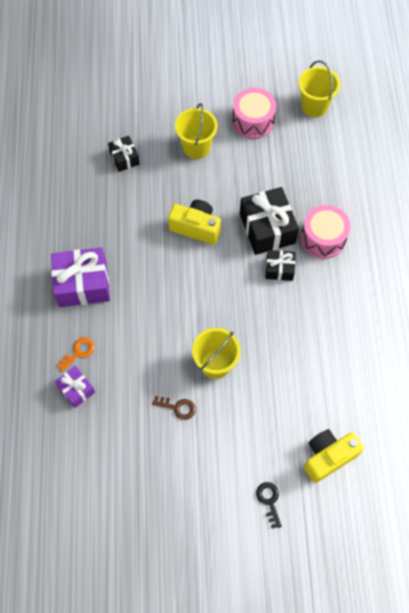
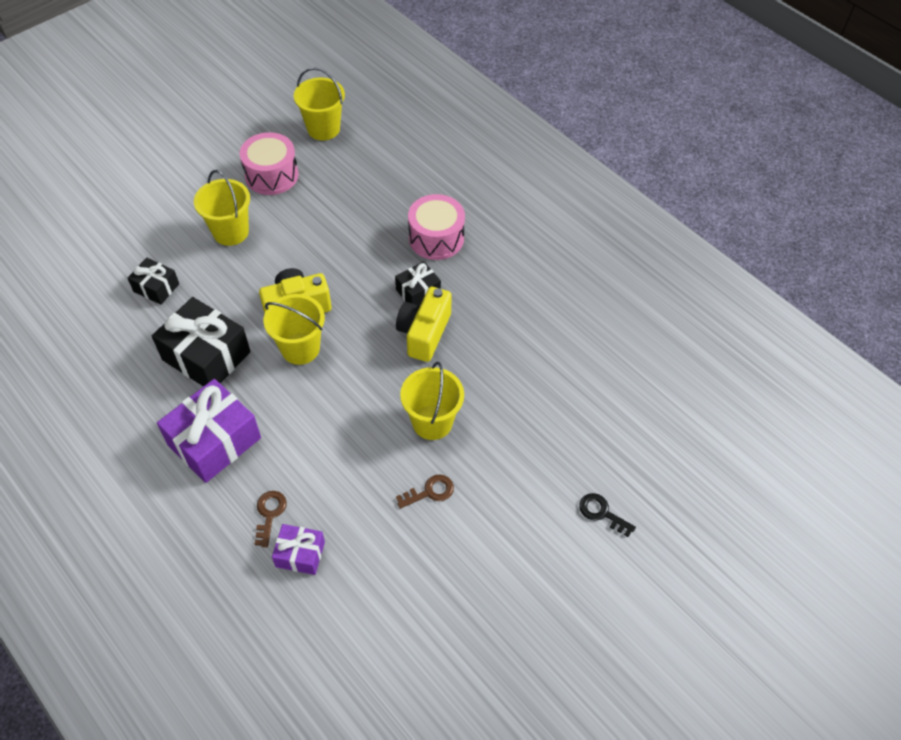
camera: 40 degrees left, 10 degrees down
orange key [57,337,94,372] -> brown key [255,491,287,547]
black gift [240,187,299,255] -> black gift moved to [152,297,251,387]
yellow camera [304,429,364,483] -> yellow camera moved to [396,287,452,362]
none -> yellow bucket [264,294,325,365]

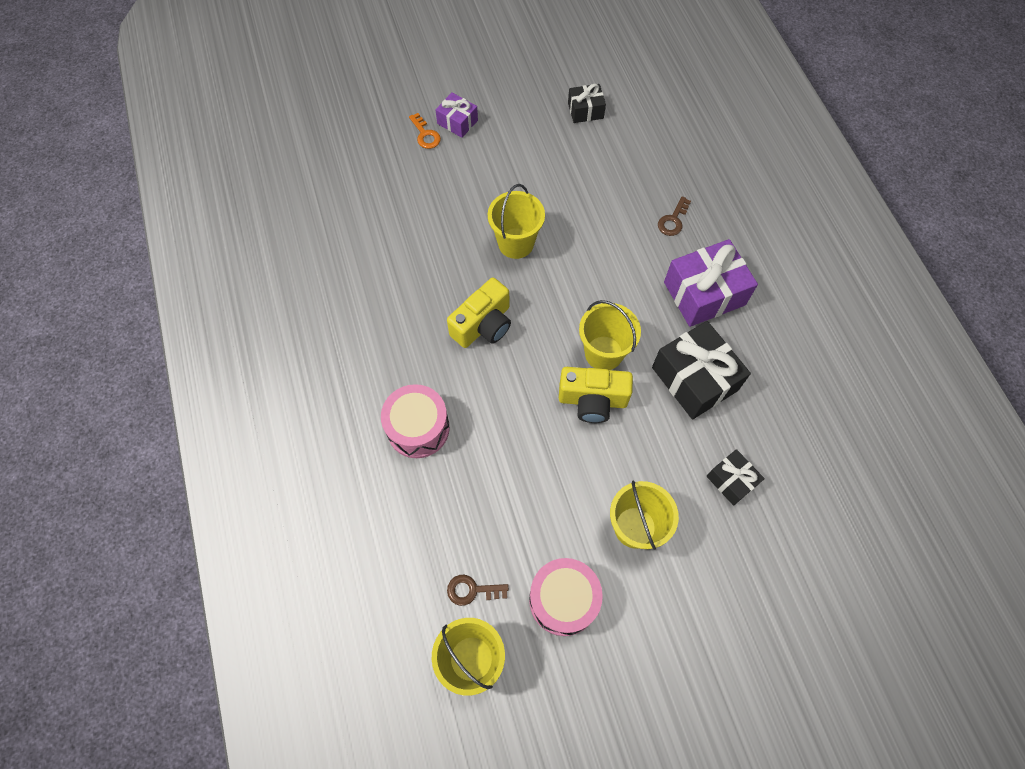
camera: 155 degrees left, 10 degrees up
purple gift [272,524,325,575] -> purple gift moved to [436,93,478,138]
black gift [395,261,441,306] -> black gift moved to [568,84,606,123]
brown key [396,475,454,509] -> brown key moved to [447,575,509,606]
black key [579,493,636,537] -> orange key [409,113,441,149]

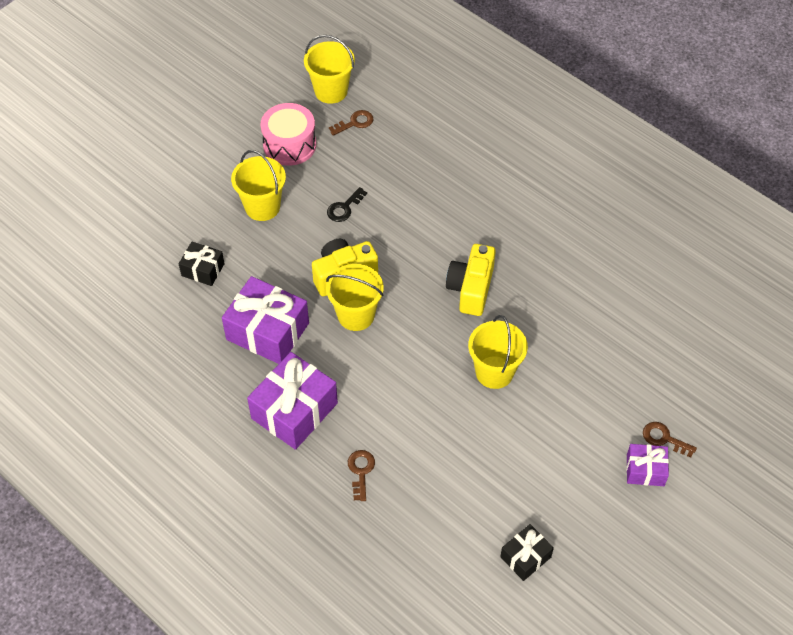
camera: 150 degrees right, 10 degrees down
pink drum [381,384,450,458] -> none
orange key [409,113,441,149] -> brown key [643,422,697,457]
black gift [652,321,751,419] -> purple gift [222,276,309,364]
none -> black key [327,187,367,222]

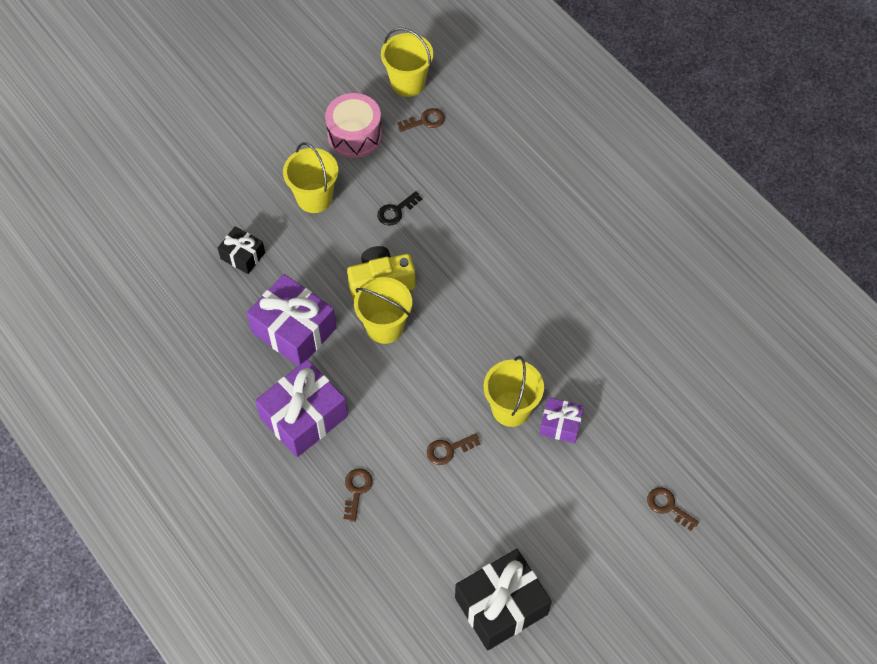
camera: 10 degrees right, 5 degrees up
yellow camera [446,244,496,316] -> none
black gift [500,524,554,581] -> black gift [455,549,552,650], size x1.84
purple gift [626,444,669,486] -> purple gift moved to [540,397,584,443]
none -> brown key [427,433,480,465]

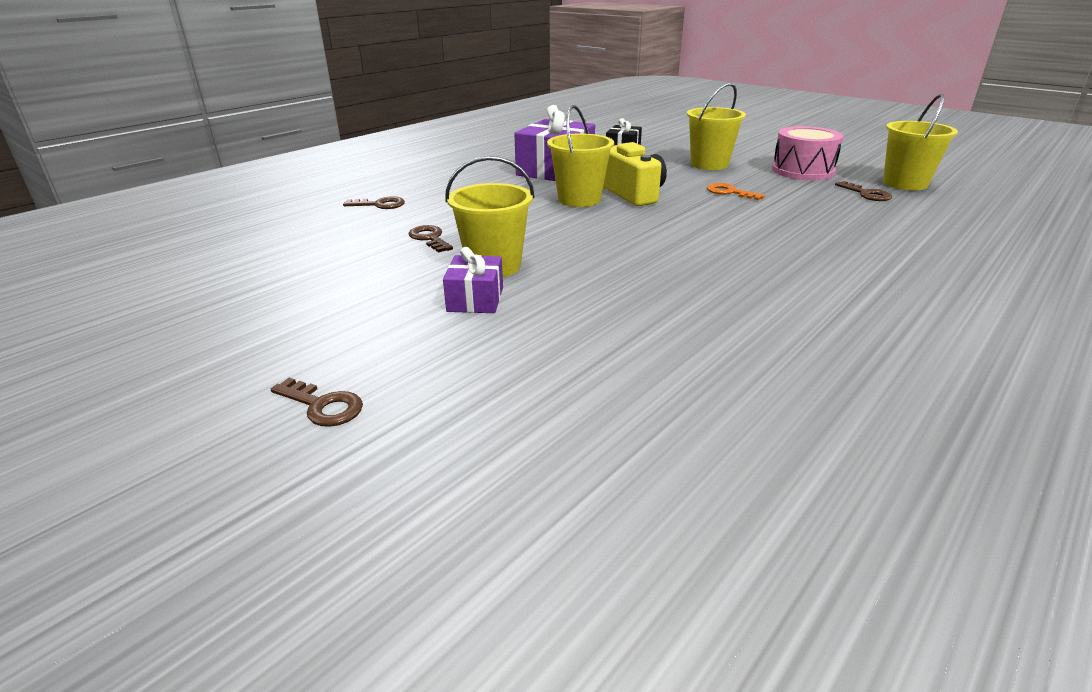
camera: 80 degrees right, 30 degrees down
purple gift [255,359,348,457] -> none
black key [377,191,422,226] -> orange key [707,183,765,200]
black gift [455,549,552,650] -> none
brown key [647,487,699,531] -> brown key turned 90 degrees clockwise [271,378,363,427]

